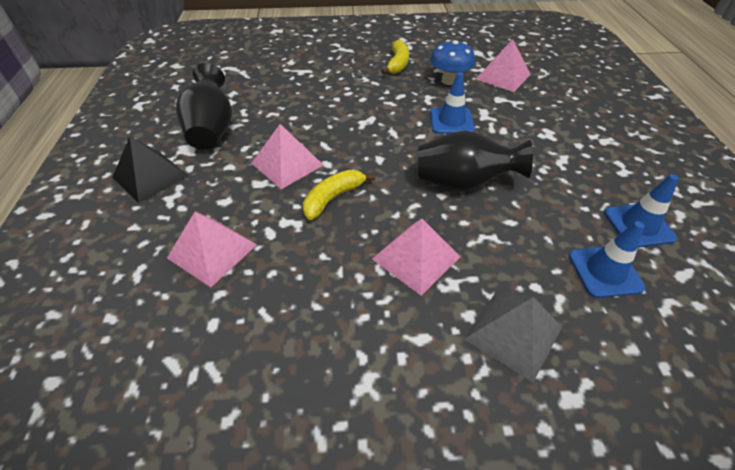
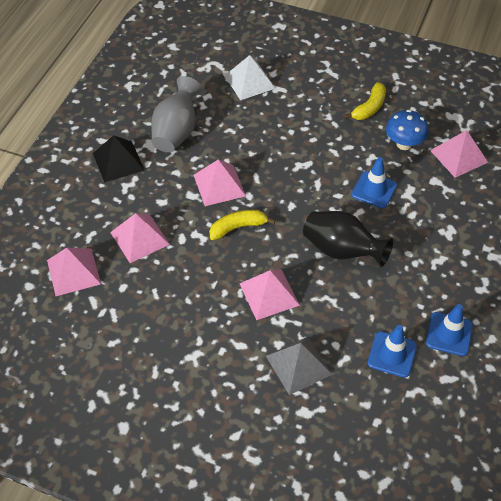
camera: 25 degrees right, 5 degrees up
black vase [176,63,232,149] -> grey vase [151,76,202,152]
none -> pink pyramid [47,248,101,296]
none -> white pyramid [225,55,276,100]

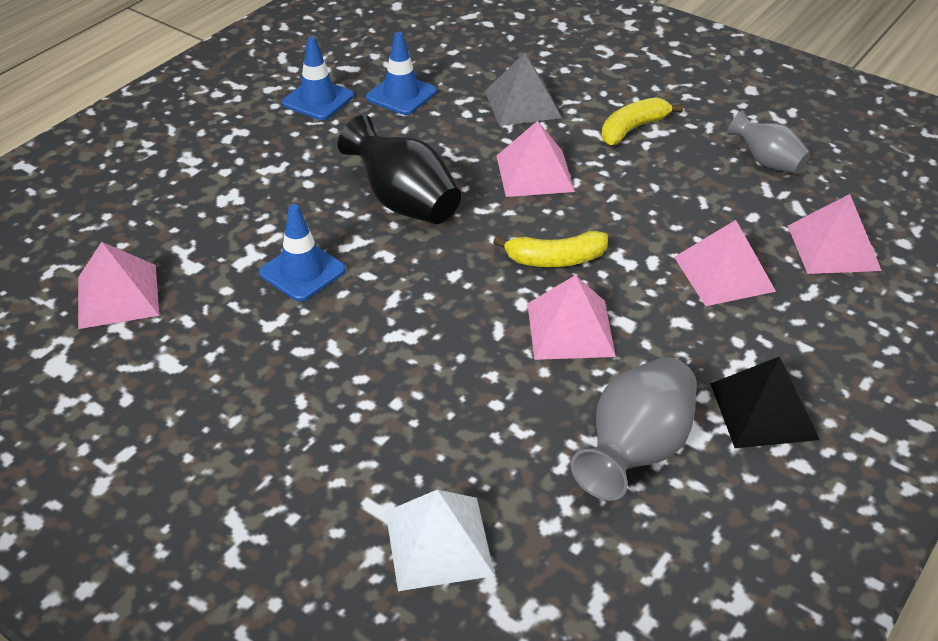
camera: 165 degrees left, 10 degrees down
yellow banana [344,82,386,120] -> yellow banana moved to [601,97,683,145]
blue mushroom [386,110,429,150] -> none
none -> grey vase [727,110,810,174]

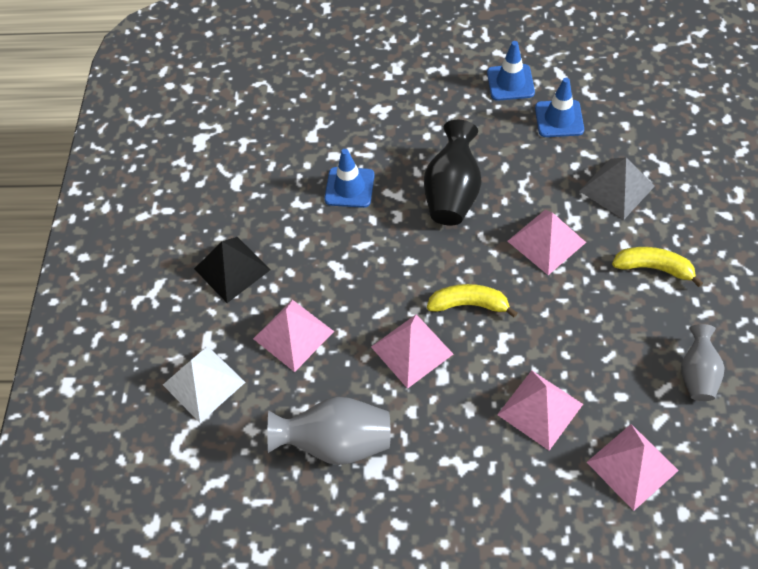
camera: 60 degrees right, 15 degrees up
pink pyramid [78,242,159,329] -> pink pyramid moved to [253,300,334,372]
yellow banana [493,231,608,267] -> yellow banana turned 135 degrees clockwise [427,284,517,317]
black pyramid [710,357,820,448] -> black pyramid moved to [194,237,271,303]

